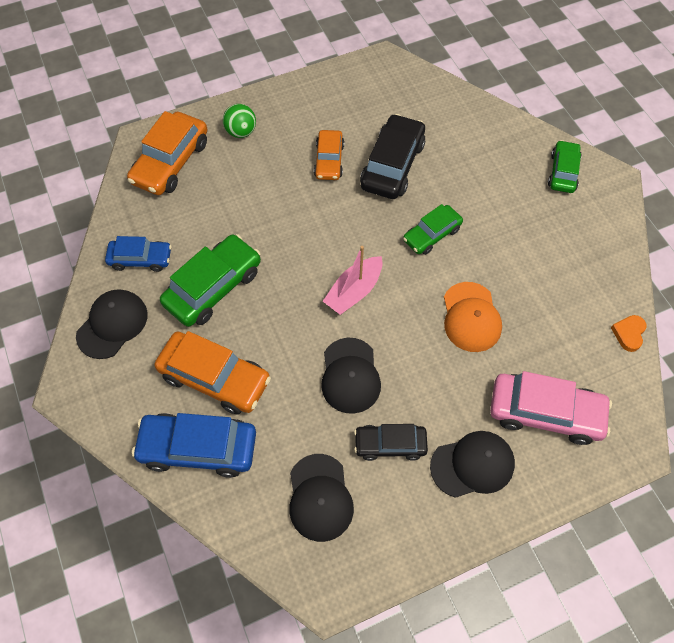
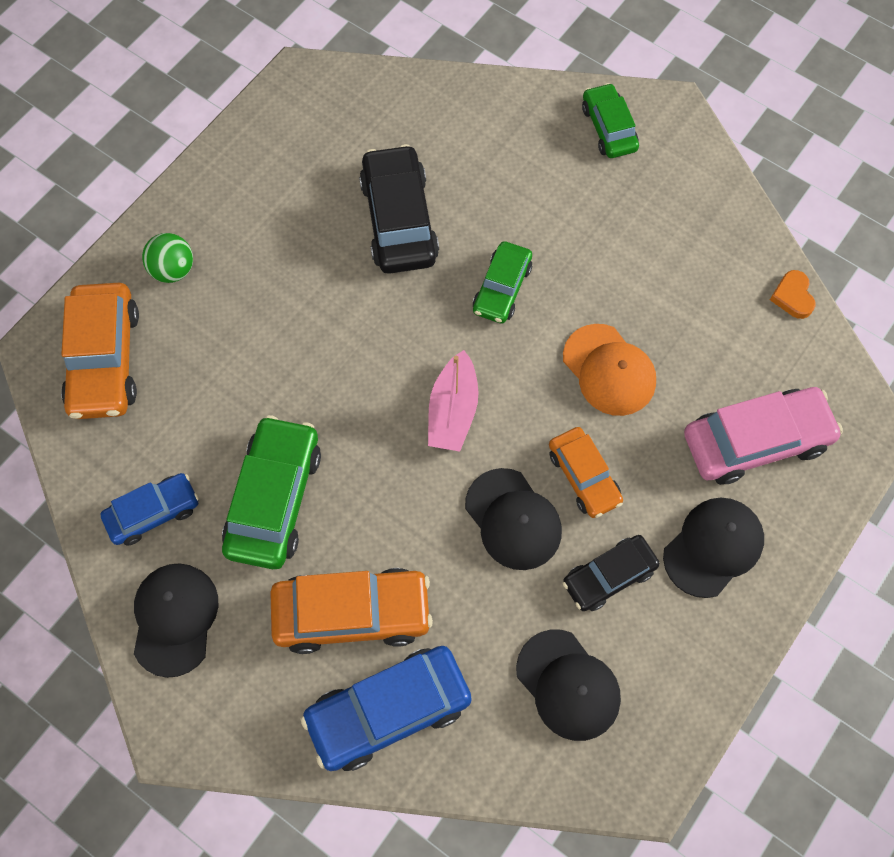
camera: 30 degrees left, 5 degrees up
orange car [314,130,344,180] -> orange car moved to [549,427,623,518]

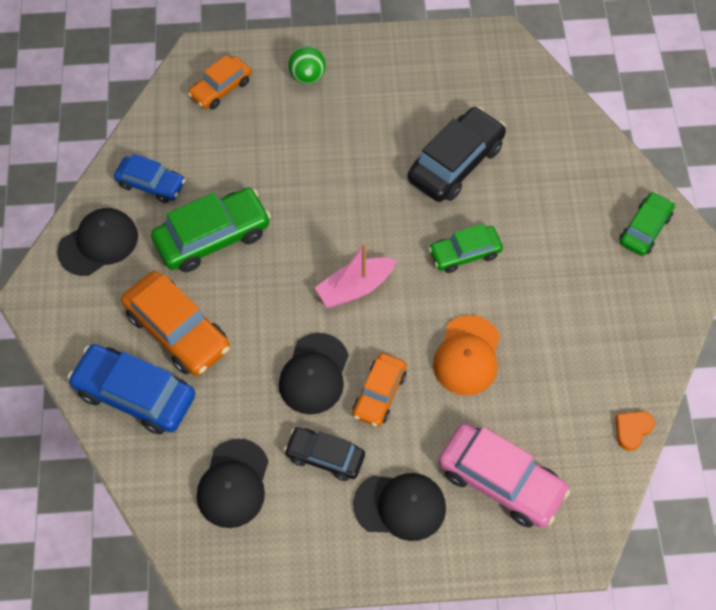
camera: 50 degrees right, 5 degrees down
orange car [61,283,139,419] -> orange car [188,55,252,109], size x0.62

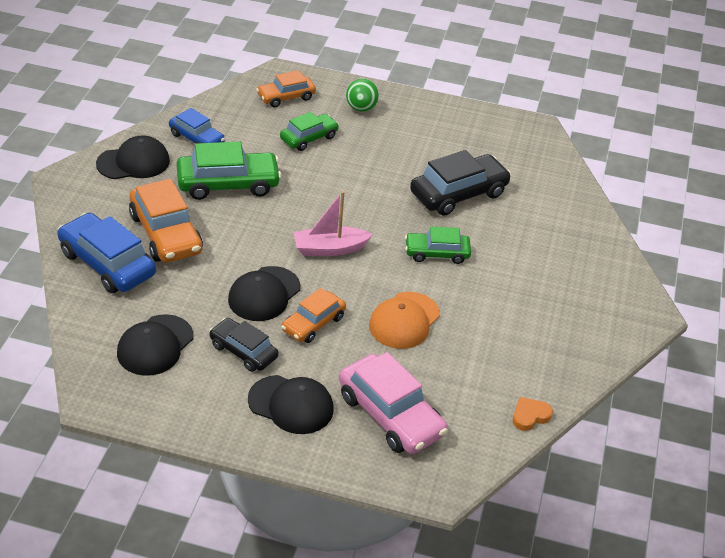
camera: 15 degrees right, 20 degrees down
green car [620,192,675,256] -> green car moved to [280,112,339,151]

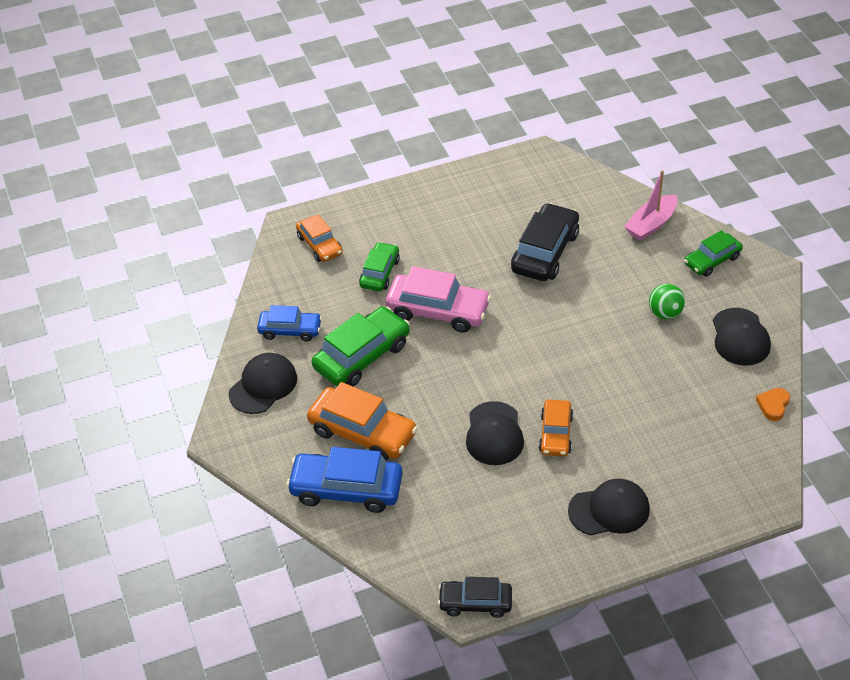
camera: 30 degrees left, 5 degrees up
black cap [117,314,193,376] -> black cap moved to [713,308,771,365]
black car [209,318,279,372] -> black car moved to [438,577,512,618]
orange car [256,70,316,107] -> orange car turned 60 degrees counterclockwise [296,214,343,262]
pink boat [293,191,373,256] -> pink boat moved to [624,170,678,241]
pink car [339,352,448,454] -> pink car moved to [386,266,491,333]
green ball [346,79,379,112] -> green ball moved to [649,284,685,319]
orange cap [369,292,440,349] -> none
green car [405,227,471,264] -> green car moved to [684,230,743,277]

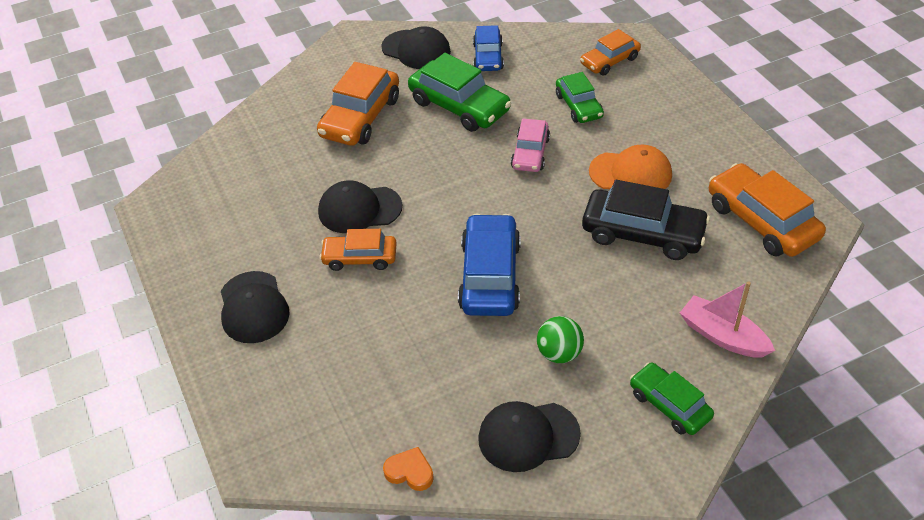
camera: 85 degrees right, 0 degrees up
blue car [286,447,403,513] -> blue car moved to [458,214,520,316]
green car [359,242,400,291] -> green car turned 60 degrees clockwise [556,72,604,123]
pink car [386,266,491,333] -> pink car [511,118,550,172], size x0.62
black car [438,577,512,618] -> none
none -> orange cap [589,145,672,189]
none -> orange car [709,163,826,257]

